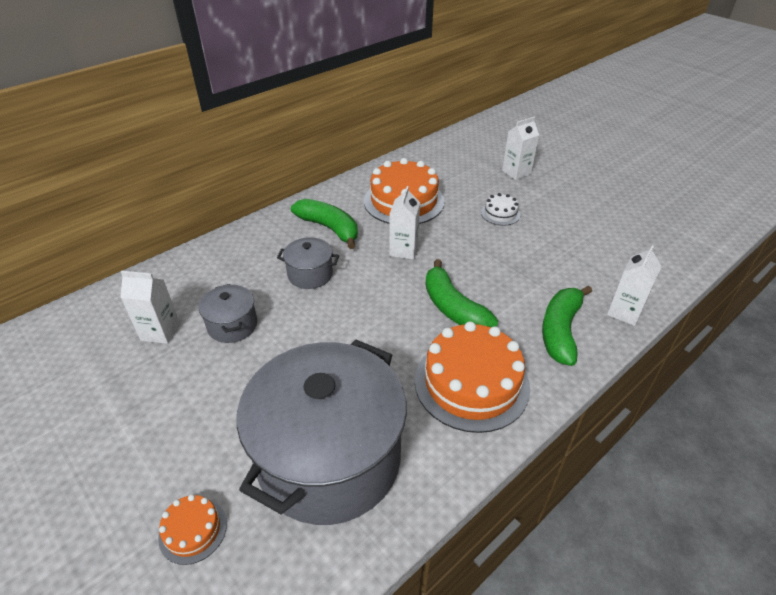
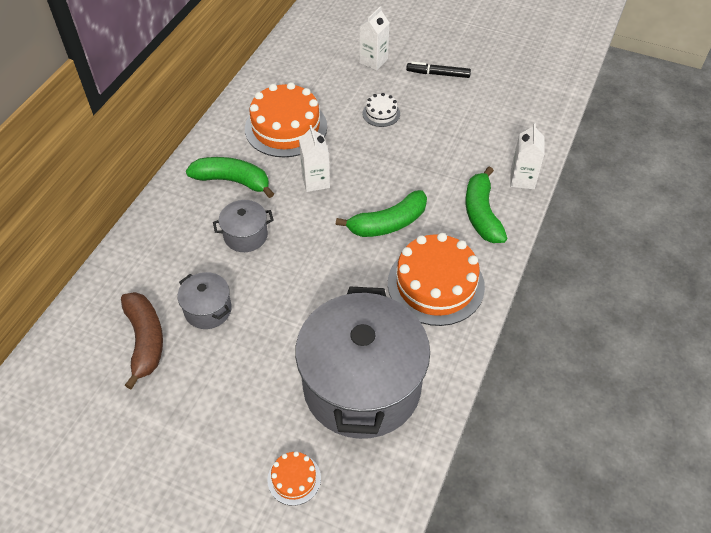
camera: 25 degrees left, 10 degrees up
white carton [120,271,180,344] -> brown banana [121,292,163,389]
green banana [425,259,498,327] -> green banana turned 60 degrees counterclockwise [336,190,427,237]
none -> black marker [406,62,471,78]

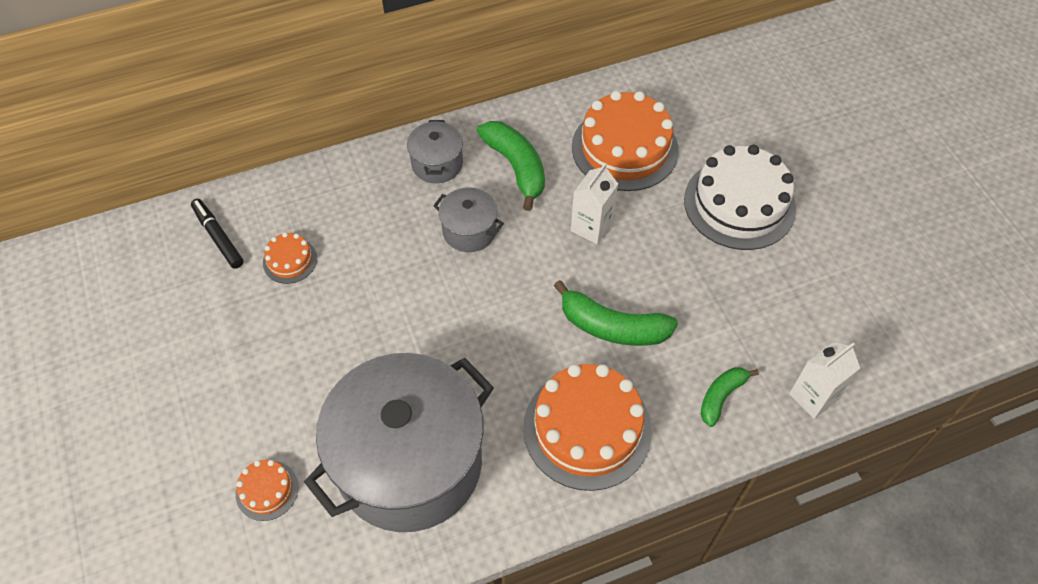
camera: 45 degrees right, 5 degrees up
brown banana [121,292,163,389] -> orange cake [263,232,317,284]
grey pot [177,272,232,329] -> grey pot moved to [407,120,463,183]
white carton [359,6,389,70] -> none
white cake [363,93,400,127] -> white cake [684,145,796,250], size x2.14
black marker [406,62,471,78] -> black marker moved to [191,199,244,269]
green banana [465,166,507,243] -> green banana [701,367,759,427], size x0.60

